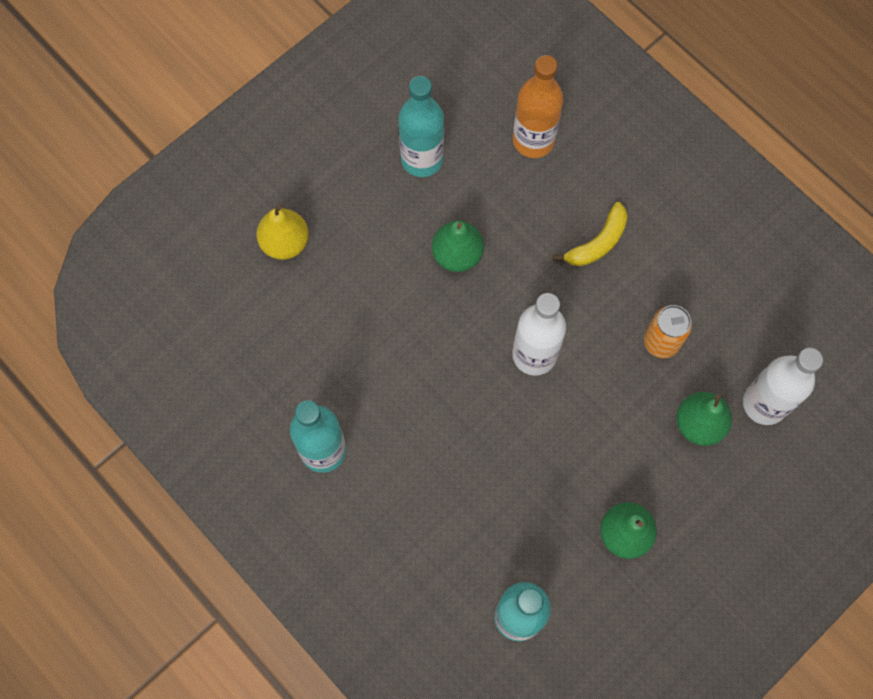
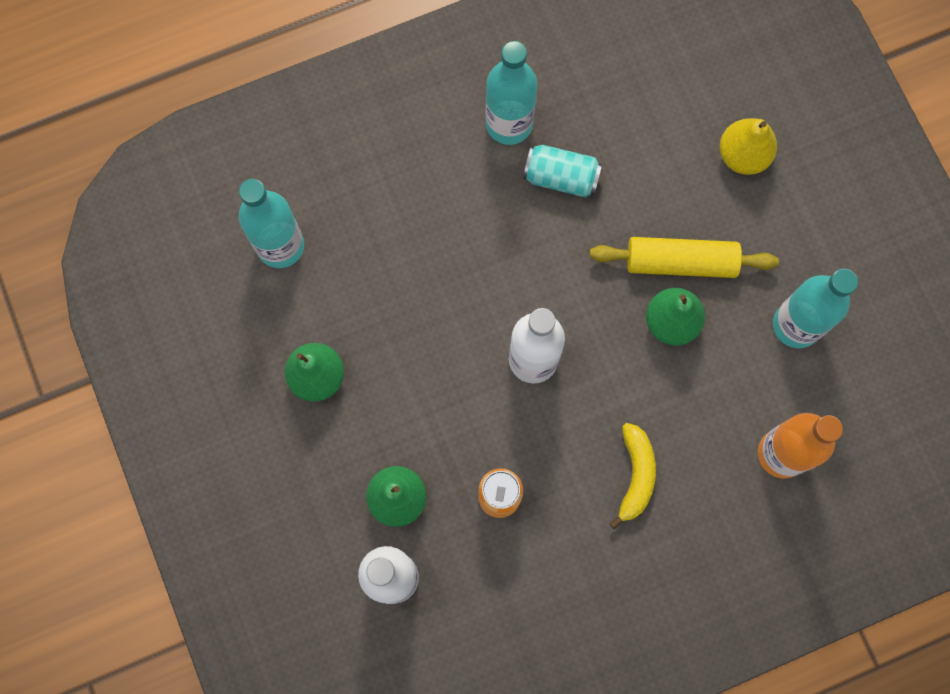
camera: 110 degrees right, 5 degrees up
yellow banana [553,202,628,266] -> yellow banana turned 150 degrees counterclockwise [609,423,656,529]
none -> turquoise can [523,145,602,198]
none -> yellow rolling pin [590,237,779,278]

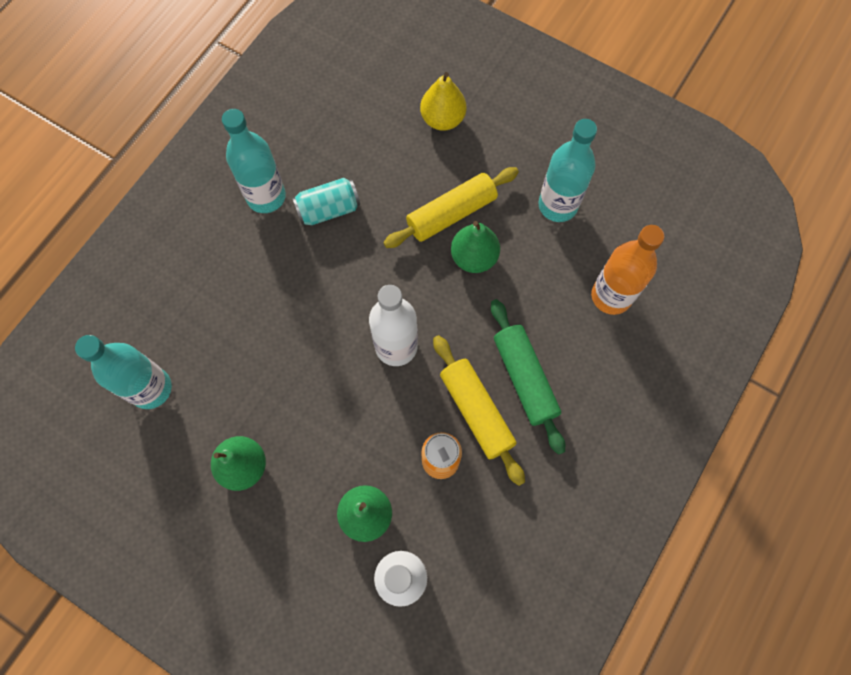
camera: 35 degrees left, 5 degrees down
yellow banana [609,423,656,529] -> green rolling pin [491,299,565,455]
none -> yellow rolling pin [433,335,525,486]

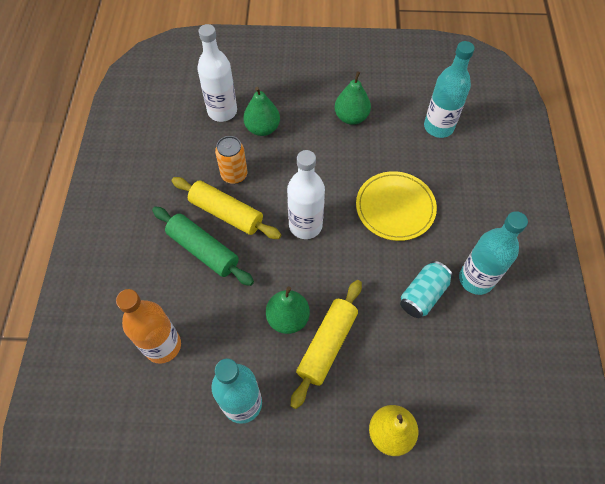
camera: 150 degrees right, 10 degrees down
none -> yellow plate [356,171,437,241]

